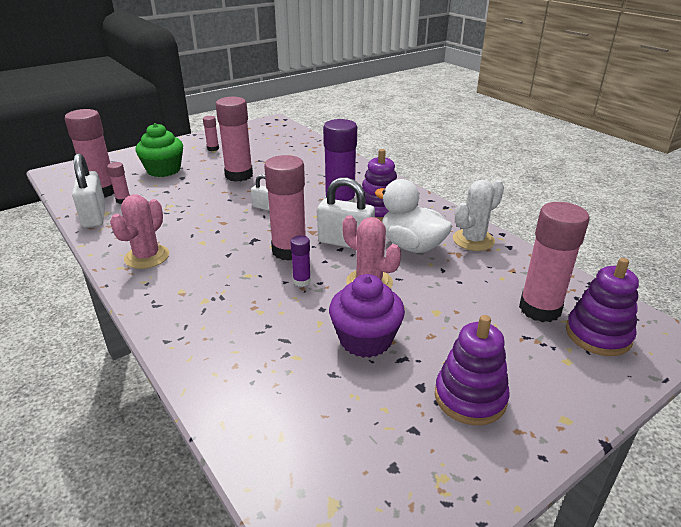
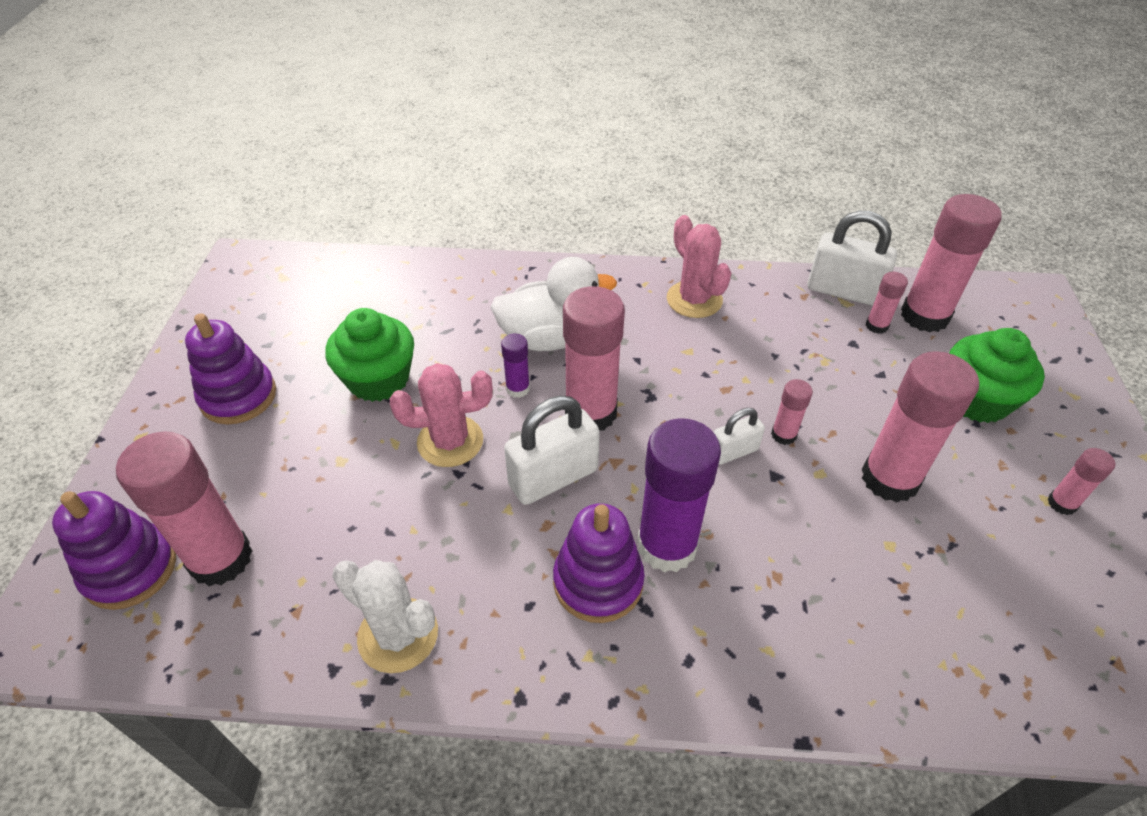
camera: 130 degrees right, 15 degrees up
purple cupcake [329,274,405,358] -> green cupcake [325,308,414,402]
white duck [375,179,452,253] -> white duck moved to [491,257,617,351]
white cactus [453,180,504,251] -> white cactus turned 60 degrees counterclockwise [332,560,438,673]
none -> pink glue stick [771,379,813,445]

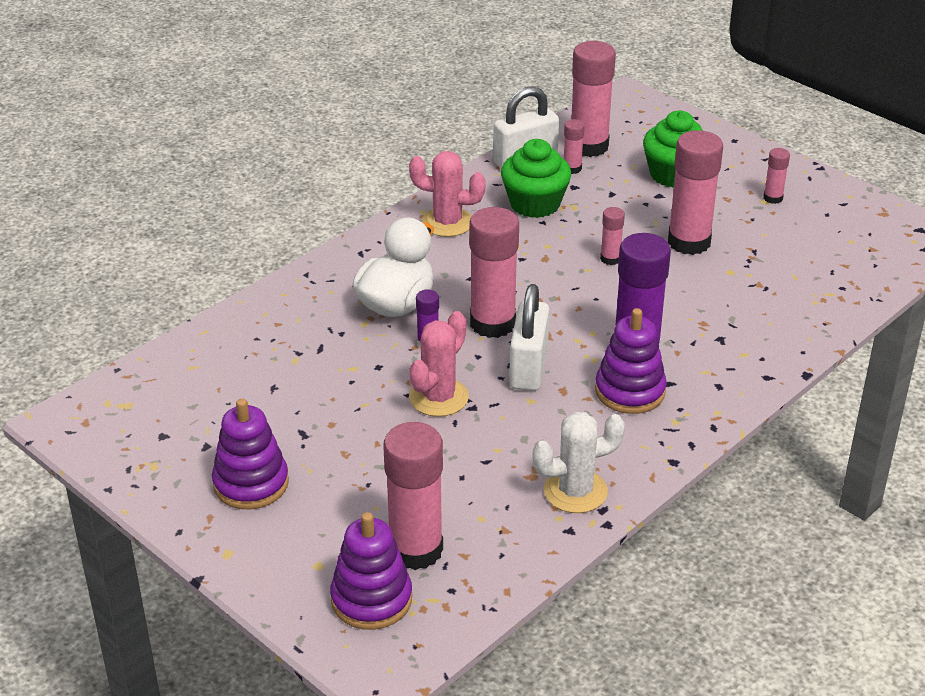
camera: 50 degrees left, 10 degrees down
green cupcake [325,308,414,402] -> green cupcake moved to [501,139,571,218]
white padlock [714,408,765,465] -> none

